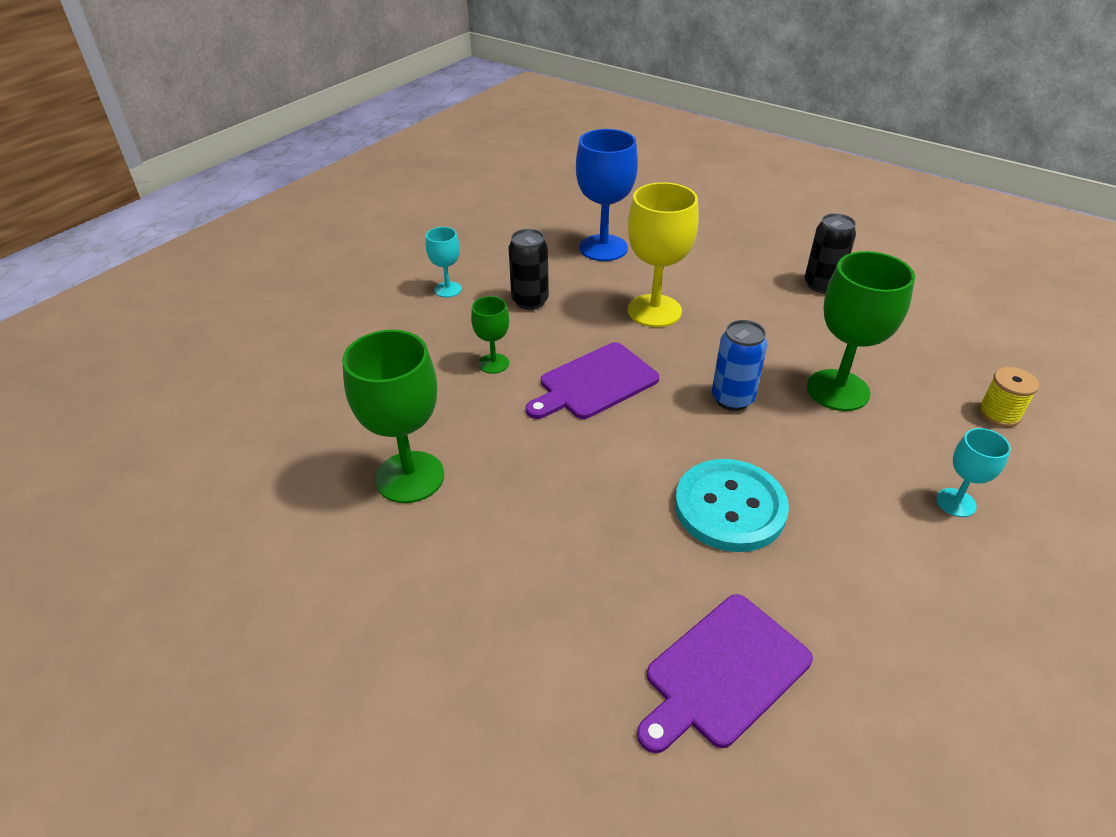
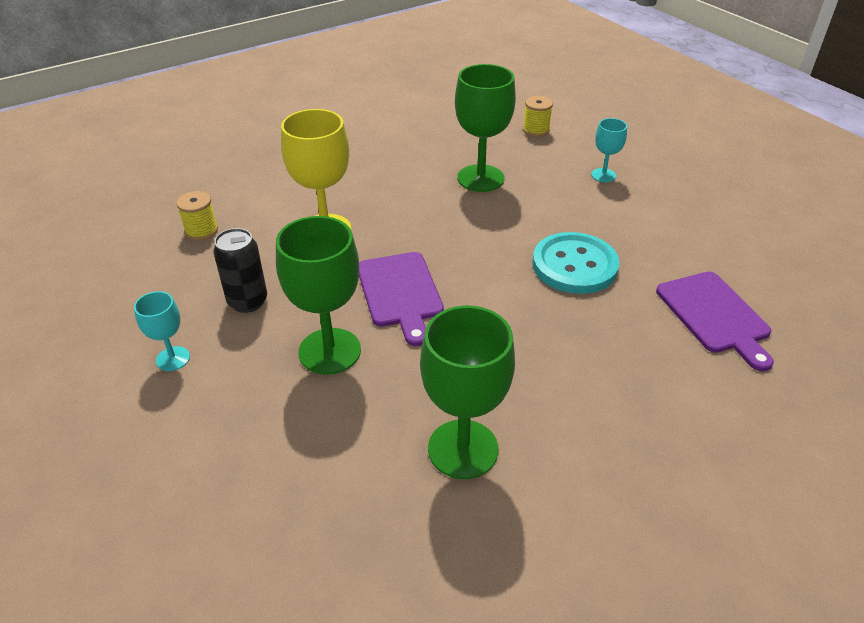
camera: 70 degrees left, 0 degrees up
green goblet [471,296,509,374] -> green goblet [276,216,361,375], size x1.91
blue goblet [576,129,638,261] -> yellow spool [176,191,218,240]
blue can [712,320,768,411] -> none
black can [805,213,856,293] -> none

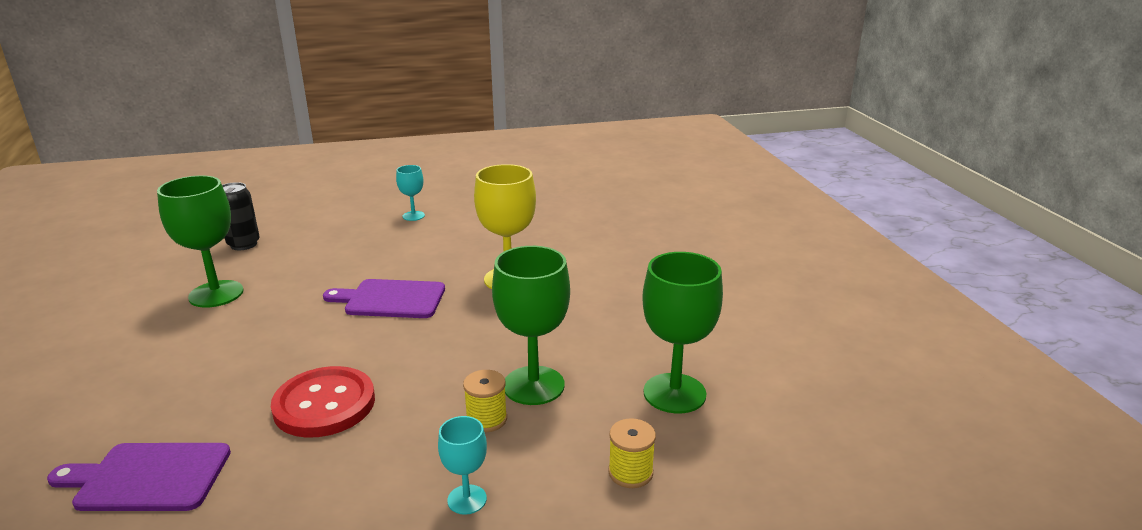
camera: 110 degrees right, 15 degrees down
yellow spool [176,191,218,240] -> yellow spool moved to [463,370,507,432]
black can [213,228,267,313] -> black can moved to [222,182,260,250]
green goblet [276,216,361,375] -> green goblet moved to [642,252,723,413]
turquoise button [532,232,620,294] -> red button [271,366,375,438]

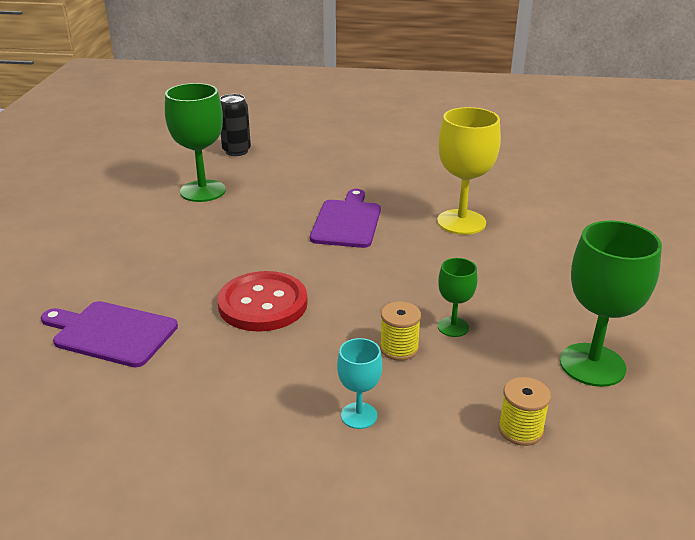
camera: 20 degrees right, 5 degrees up
purple cutting board [323,279,445,318] -> purple cutting board turned 75 degrees clockwise [310,189,381,248]
turquoise goblet [396,165,425,221] -> none
green goblet [492,246,570,405] -> green goblet [438,258,478,337], size x0.52

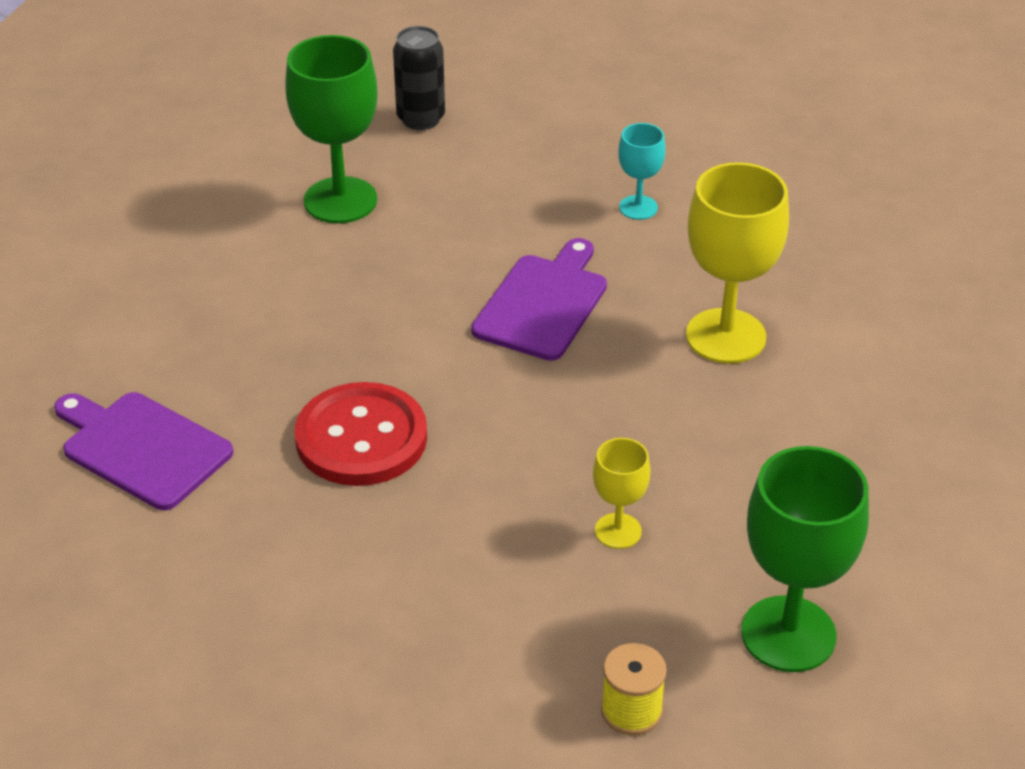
camera: 15 degrees right, 10 degrees up
turquoise goblet [337,338,382,429] -> turquoise goblet moved to [618,123,665,220]
yellow spool [380,301,421,361] -> none
green goblet [438,258,478,337] -> yellow goblet [593,438,650,549]

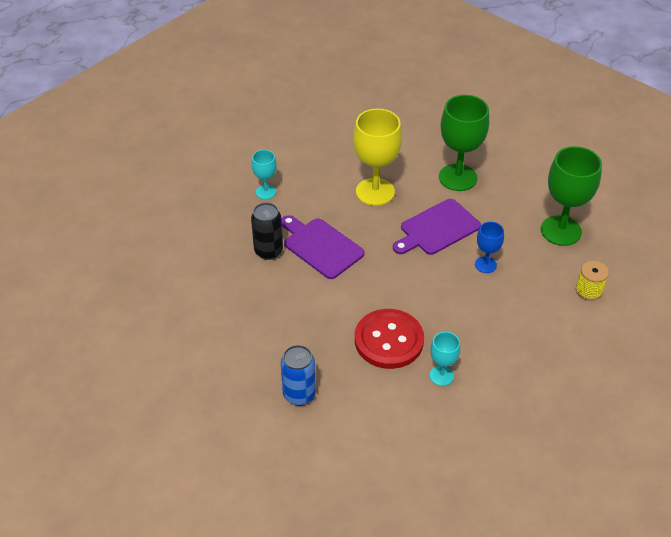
camera: 70 degrees left, 5 degrees up
purple cutting board [54,392,233,510] -> purple cutting board moved to [393,199,481,255]
green goblet [285,35,378,223] -> green goblet moved to [439,95,489,191]
black can [393,26,445,130] -> black can moved to [251,202,283,260]
yellow goblet [593,438,650,549] -> blue goblet [475,222,504,273]
none -> blue can [281,345,316,406]
none -> turquoise goblet [430,332,460,386]

